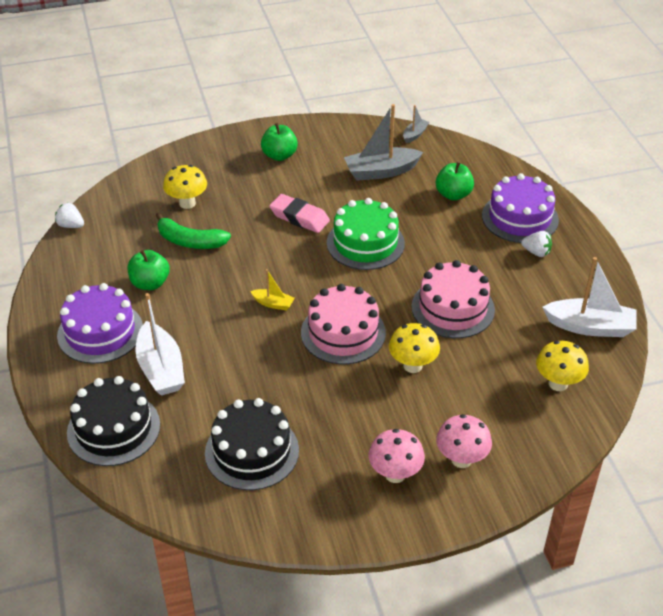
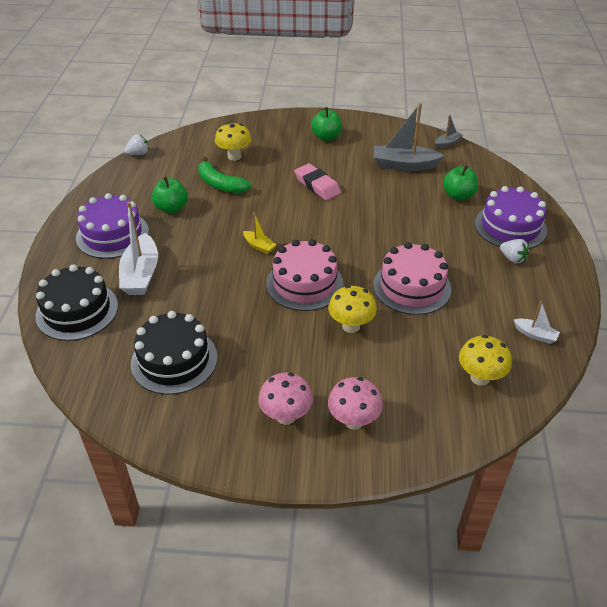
camera: 20 degrees right, 0 degrees up
white strawberry [55,203,84,228] -> white strawberry turned 105 degrees clockwise [124,134,149,155]
green cake [327,198,405,270] -> none
white boat [543,257,637,337] -> white boat [514,301,560,344], size x0.50

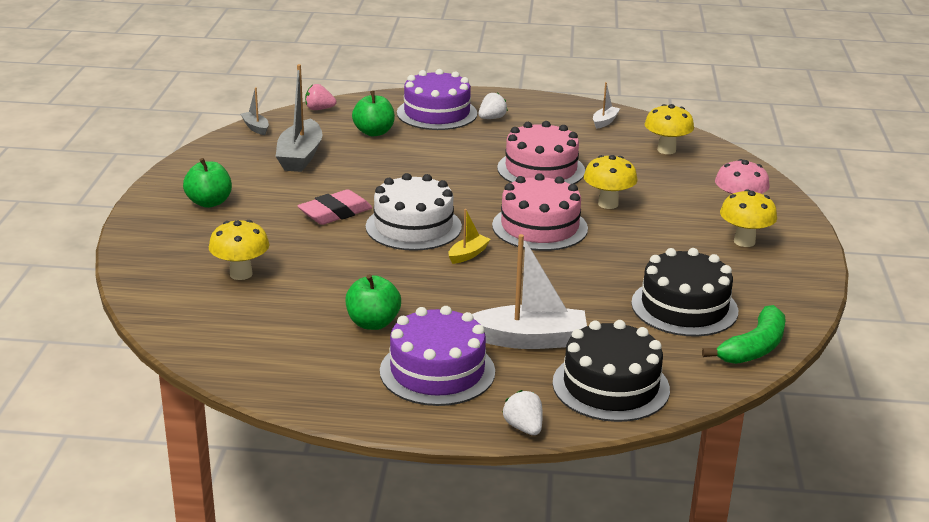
camera: 90 degrees left, 15 degrees down
white strawberry [124,134,149,155] -> white strawberry moved to [502,390,543,435]
green banana [198,157,252,193] -> green banana moved to [702,305,786,364]
pink mushroom [258,373,313,425] -> yellow mushroom [720,189,777,247]
none -> pink strawberry [305,84,336,110]
none -> white cake [366,173,462,251]

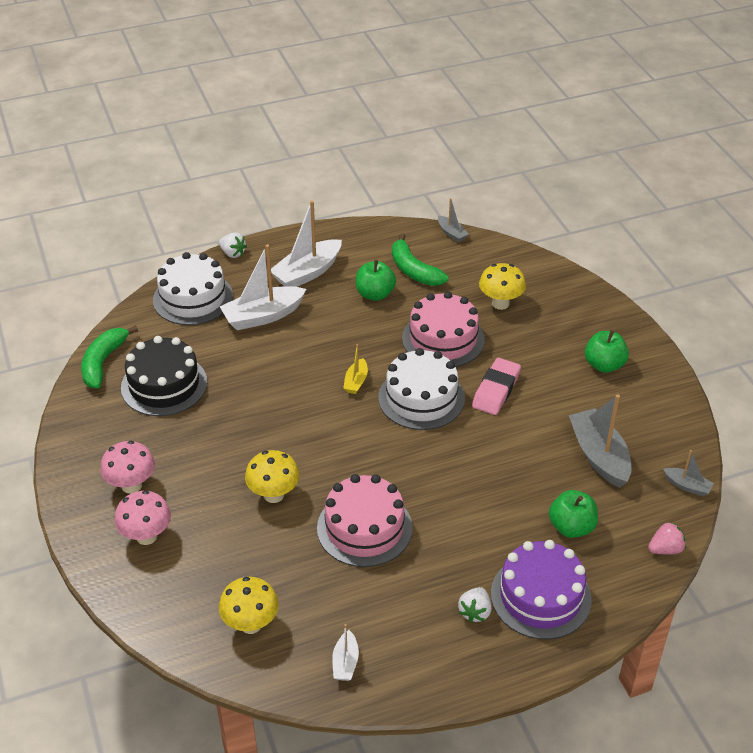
camera: 155 degrees right, 15 degrees up
purple cake [380,306,495,406] -> white boat [271,200,342,287]
pink cake [492,173,588,251] -> pink cake moved to [402,291,485,367]
black cake [553,320,670,422] -> white cake [153,252,233,325]
yellow mushroom [720,189,777,247] -> pink mushroom [100,441,155,494]
none -> green banana [392,233,449,286]
none -> grey boat [438,198,469,242]

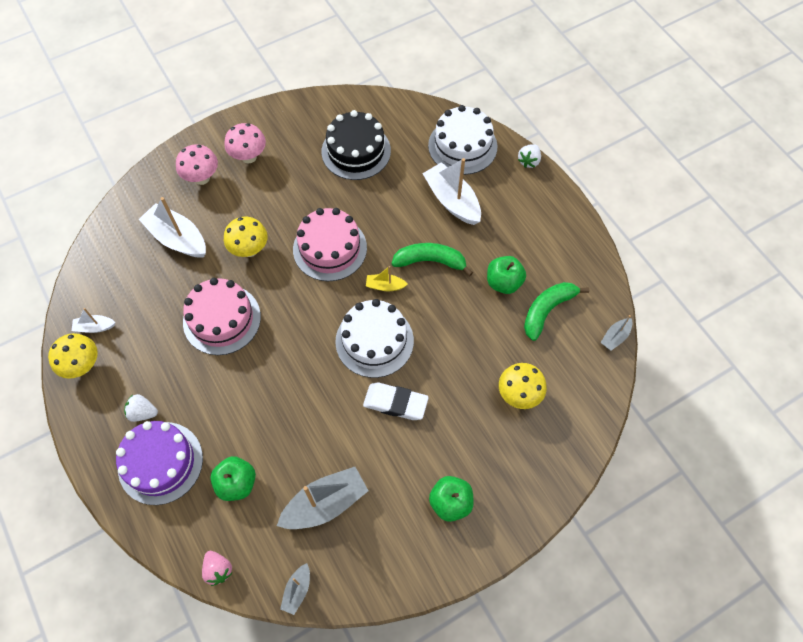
camera: 80 degrees right, 20 degrees up
green banana [81,325,138,388] -> green banana moved to [392,243,473,276]
yellow mushroom [219,577,279,634] -> yellow mushroom moved to [48,333,98,379]
white boat [271,200,342,287] -> white boat moved to [139,197,206,257]
pink cake [402,291,485,367] -> pink cake moved to [293,208,367,281]
pink eraser [472,358,521,415] -> white eraser [363,383,429,420]

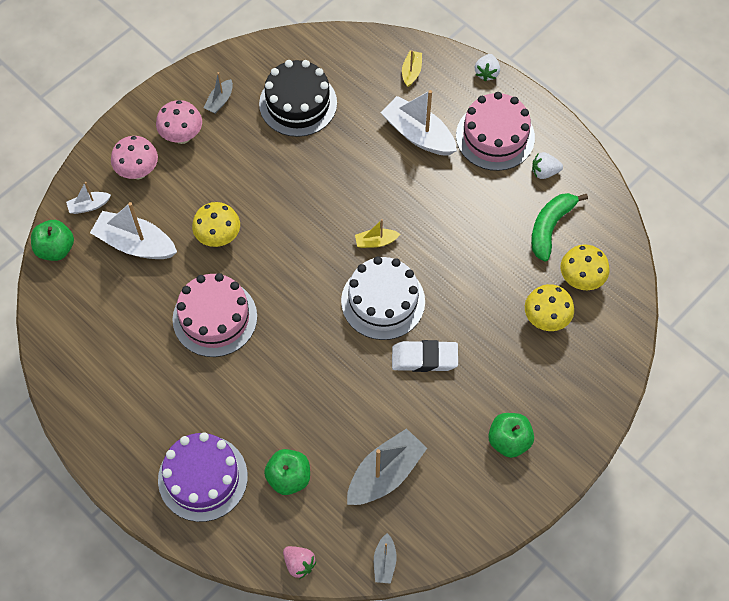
camera: 15 degrees left, 0 degrees up
yellow mushroom [48,333,98,379] -> yellow mushroom moved to [561,244,609,290]
white boat [72,308,115,333] -> white boat moved to [66,182,111,214]
white strawberry [124,394,158,422] -> white strawberry moved to [532,152,563,179]
pink cake [293,208,367,281] -> pink cake moved to [456,92,535,171]
green banana [392,243,473,276] -> none
white cake [428,105,497,175] -> yellow boat [402,50,422,87]
green apple [487,256,526,294] -> green apple moved to [31,220,74,261]
grey boat [601,315,633,351] -> grey boat moved to [204,72,233,114]

